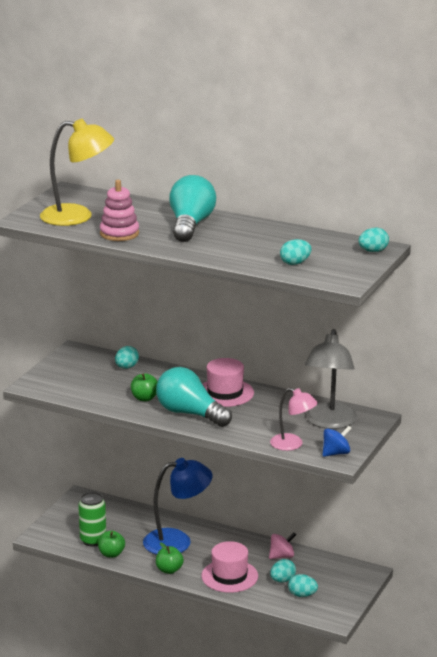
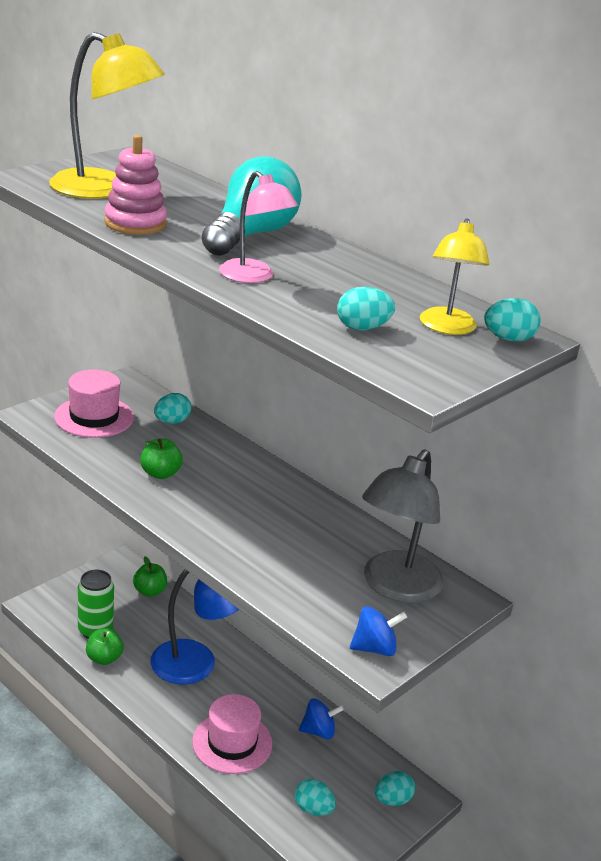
camera: 15 degrees right, 5 degrees up
turquoise light bulb [156,367,232,427] -> none
green apple [156,542,184,574] -> green apple moved to [133,556,167,597]
pink hat [203,358,254,407] -> pink hat moved to [54,369,134,438]
pink spinning top [269,533,296,559] -> blue spinning top [299,698,344,739]
pink lamp [270,388,318,451] -> pink lamp moved to [219,171,298,283]
turquoise egg [270,559,296,582] -> turquoise egg moved to [375,771,415,806]
none -> yellow lamp [420,218,489,335]

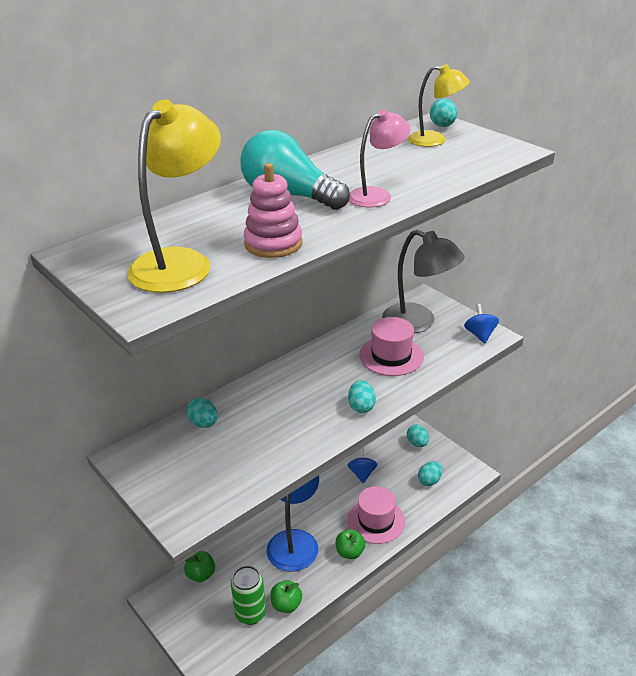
camera: 80 degrees left, 5 degrees up
pink hat [54,369,134,438] -> pink hat moved to [359,317,424,376]
green apple [140,439,183,479] -> green apple moved to [336,529,366,559]
turquoise egg [337,287,395,331] -> turquoise egg moved to [348,380,376,413]

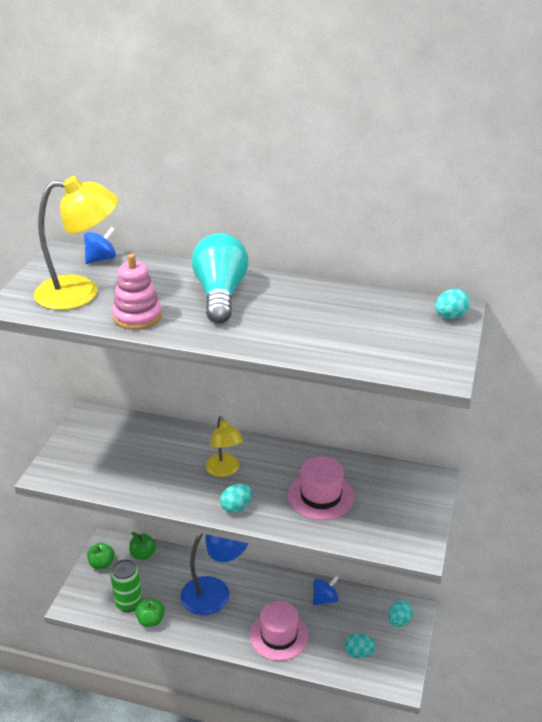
camera: 55 degrees right, 0 degrees up
turquoise egg [187,398,217,428] -> none
green apple [336,529,366,559] -> green apple moved to [87,543,115,569]
pink lamp [349,109,410,207] -> none
grey lamp [382,230,465,333] -> none
yellow lamp [408,64,470,147] -> yellow lamp moved to [205,416,243,477]
blue spinning top [464,304,499,343] -> blue spinning top moved to [84,227,116,264]

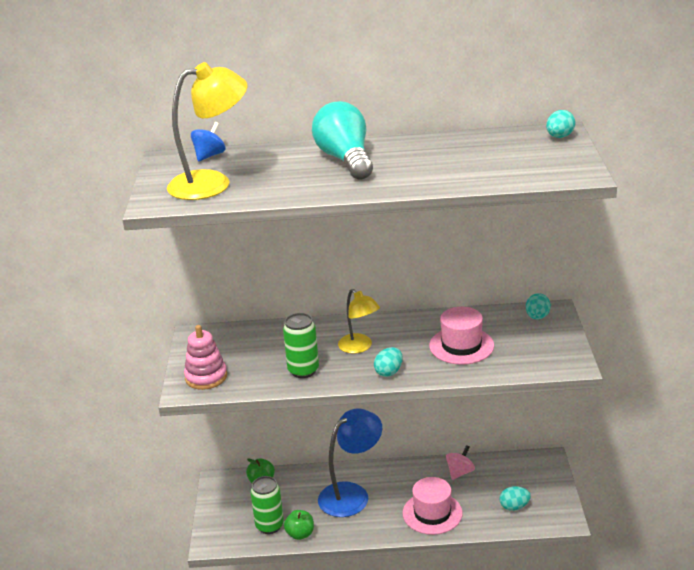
camera: 15 degrees left, 5 degrees down
green apple [87,543,115,569] -> none
pink stacking toy [112,254,162,330] -> pink stacking toy moved to [184,325,227,390]
blue spinning top [313,576,339,605] -> pink spinning top [446,445,475,480]
turquoise egg [388,600,413,627] -> turquoise egg moved to [526,293,551,320]
none -> green can [283,313,319,378]

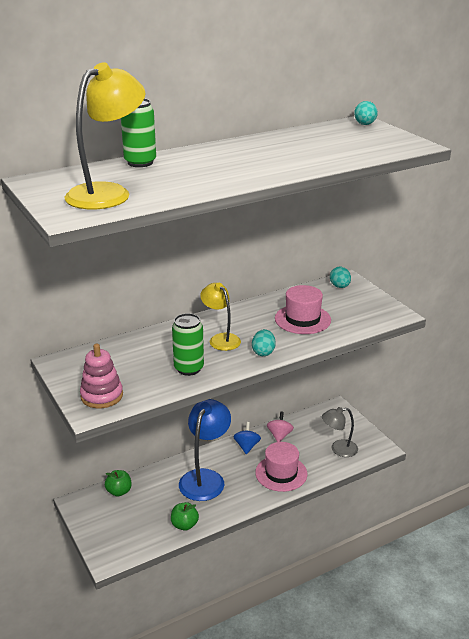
camera: 30 degrees left, 0 degrees up
blue spinning top [191,122,226,162] -> blue spinning top moved to [233,422,261,454]
green can [250,476,284,534] -> green can moved to [121,98,156,167]
turquoise light bulb [312,101,373,180] -> none
yellow lamp [338,289,380,354] -> yellow lamp turned 150 degrees counterclockwise [200,283,241,351]
turquoise egg [499,486,531,511] -> grey lamp [322,407,358,457]

